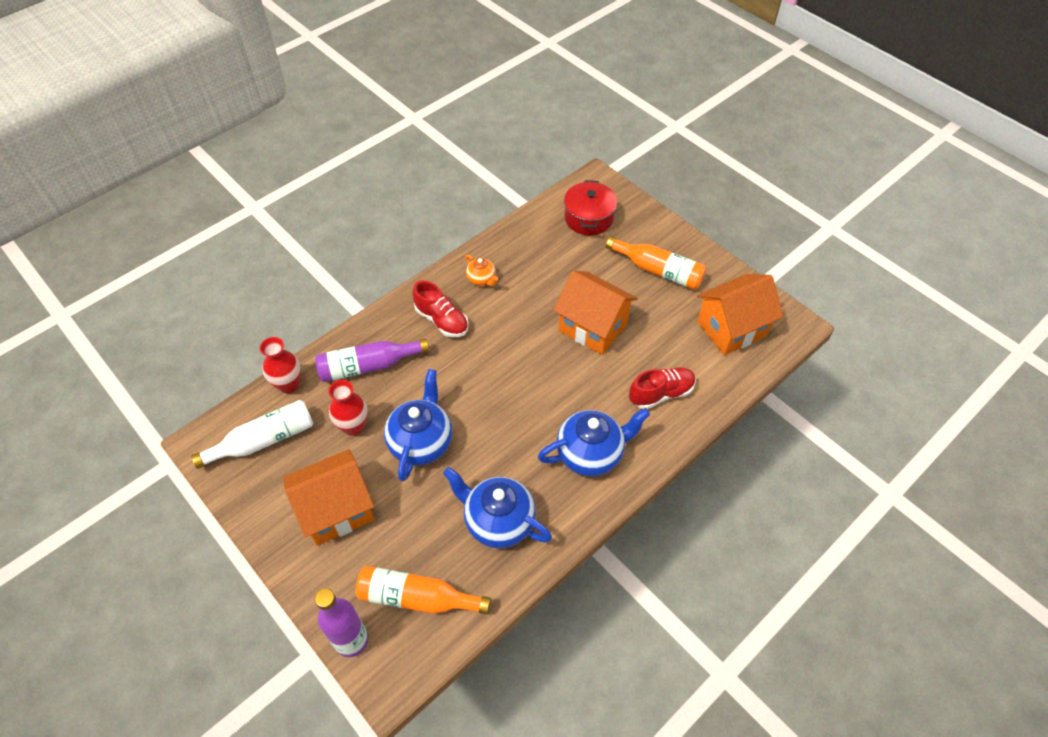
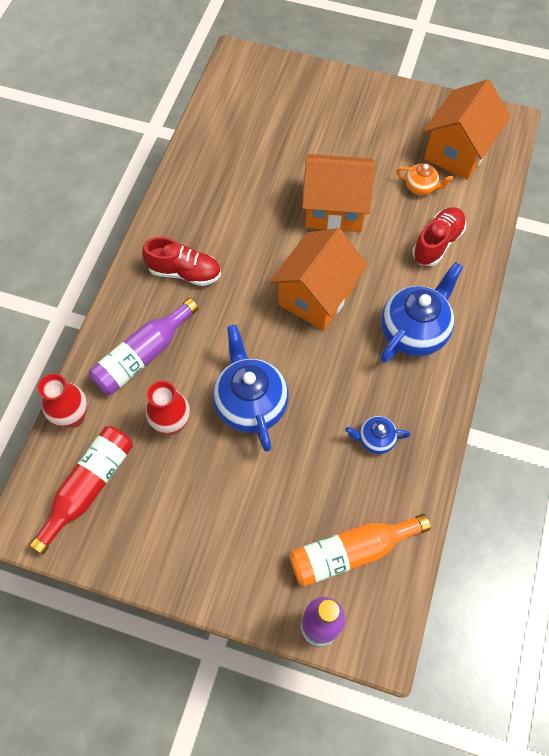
camera: 30 degrees left, 10 degrees up
white bottle [191,400,313,469] -> red bottle [29,426,133,555]
orange house [283,449,374,546] -> orange house moved to [270,228,367,330]
blue teapot [443,467,552,548] -> blue teapot [345,416,410,454], size x0.51
orange teapot [465,255,498,286] -> orange teapot moved to [396,163,454,195]
red pot [564,180,617,235] -> none
orange bottle [606,236,706,290] -> none

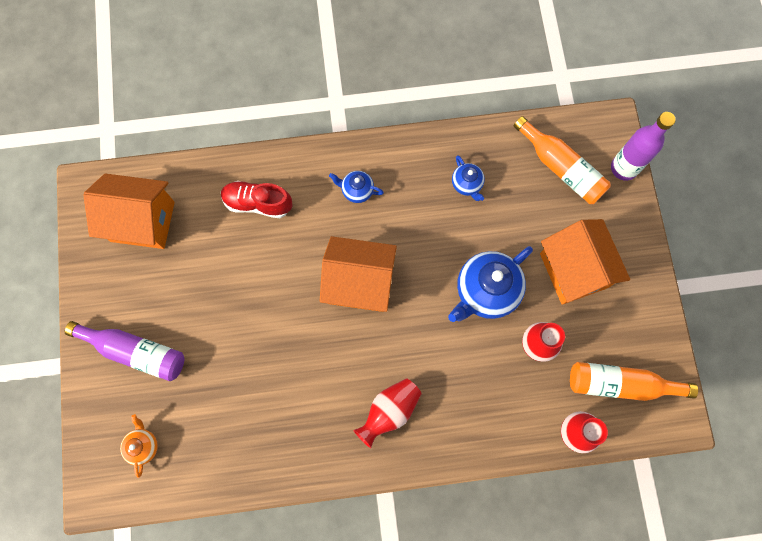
camera: 115 degrees left, 10 degrees up
red bottle [29,426,133,555] -> orange bottle [570,362,698,401]
purple bottle [89,298,199,395] -> purple bottle moved to [65,321,185,381]
red shoe [142,237,221,286] -> red vase [353,378,422,448]
orange house [302,154,375,232] -> orange house moved to [540,219,630,305]
blue teapot [380,262,463,363] -> blue teapot [329,171,384,203], size x0.51
orange teapot [396,163,454,195] -> orange teapot moved to [120,414,158,478]

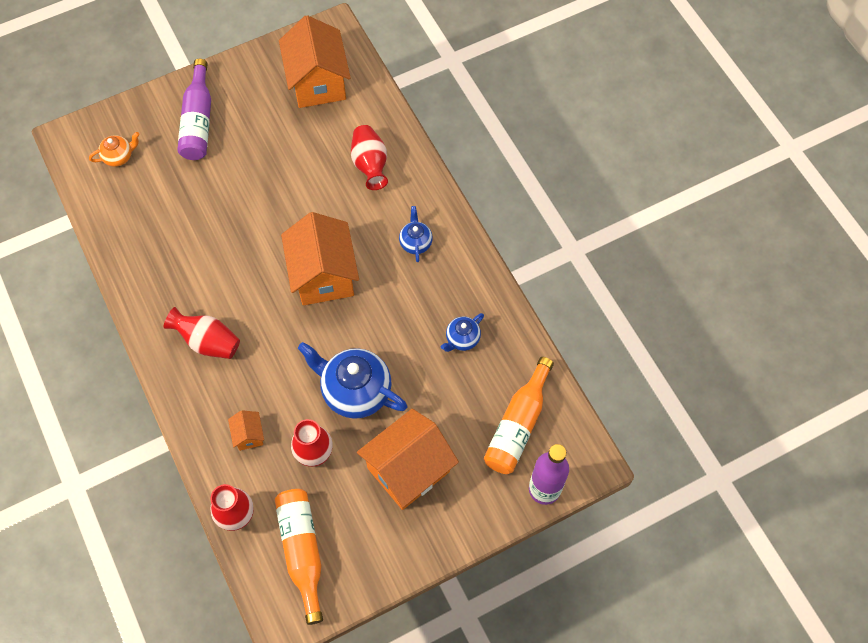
camera: 70 degrees right, 10 degrees down
red shoe [221,181,292,218] -> red vase [351,125,388,190]
none -> orange house [228,410,264,451]

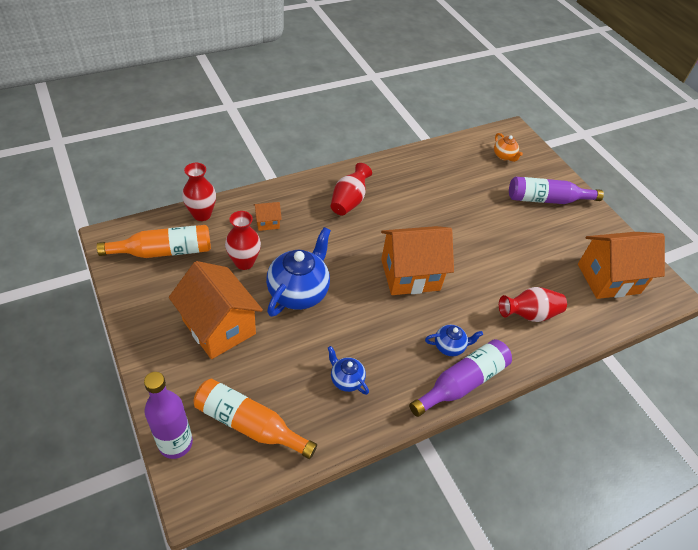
camera: 85 degrees right, 15 degrees down
none -> purple bottle [409,339,512,417]

